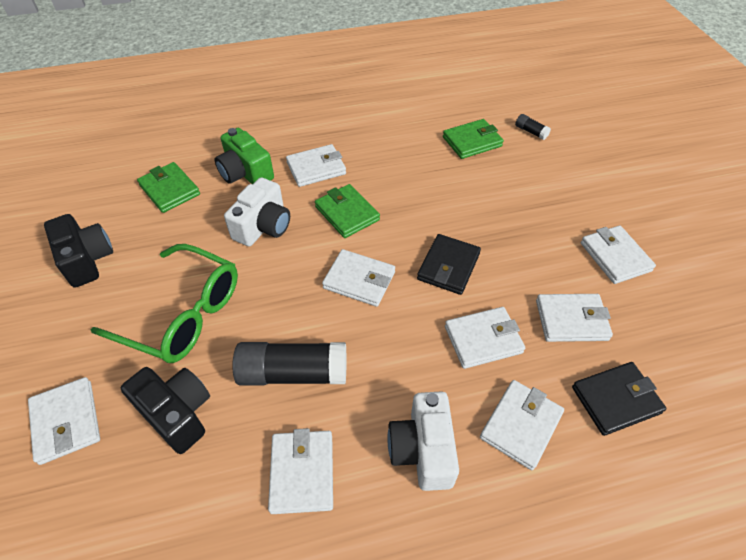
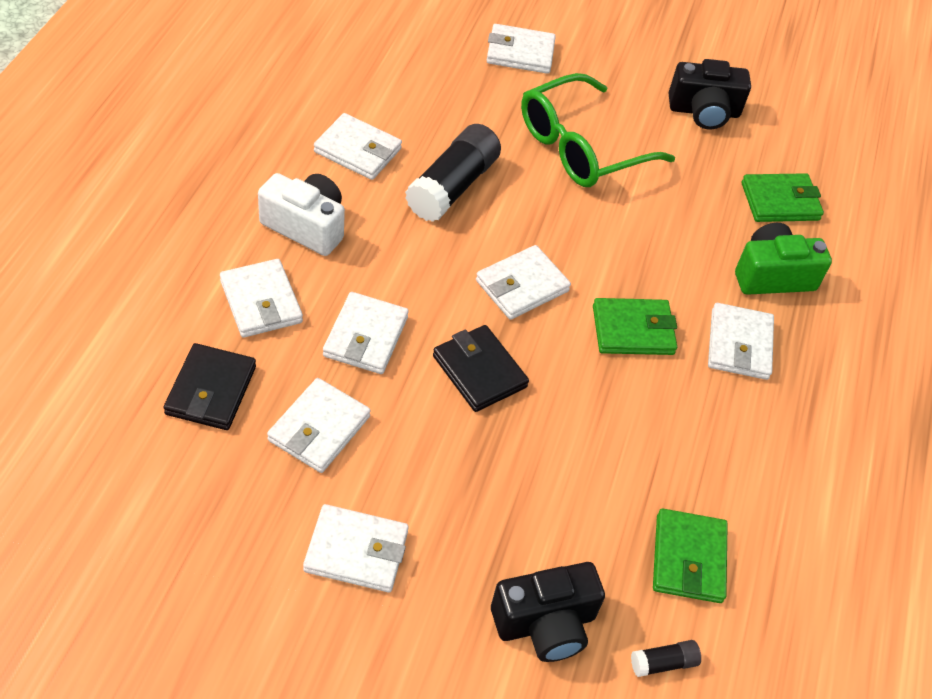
camera: 115 degrees right, 0 degrees up
black camera [121,367,210,454] -> black camera moved to [491,562,605,662]
white camera [224,178,290,246] -> none

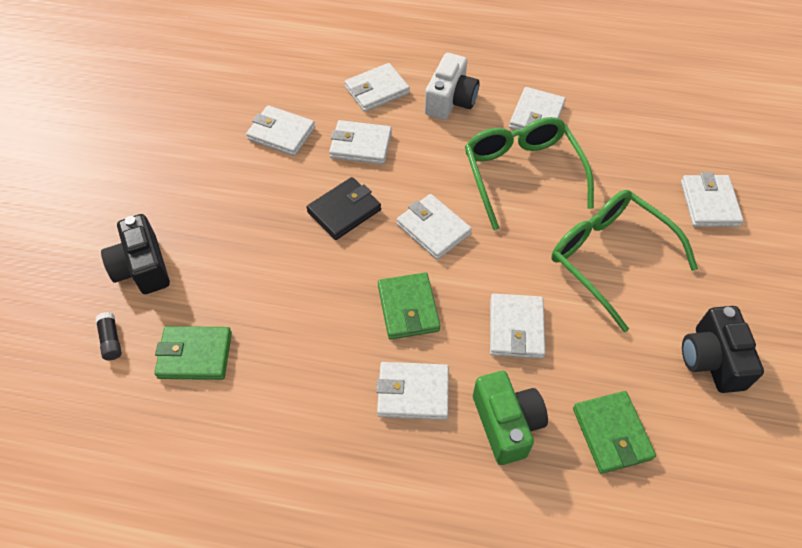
camera: 90 degrees right, 5 degrees up
black wallet [164,343,256,430] -> none
white wallet [303,504,409,592] -> white wallet moved to [490,294,545,359]
black glue stick [405,124,501,222] -> green glasses [465,117,594,230]

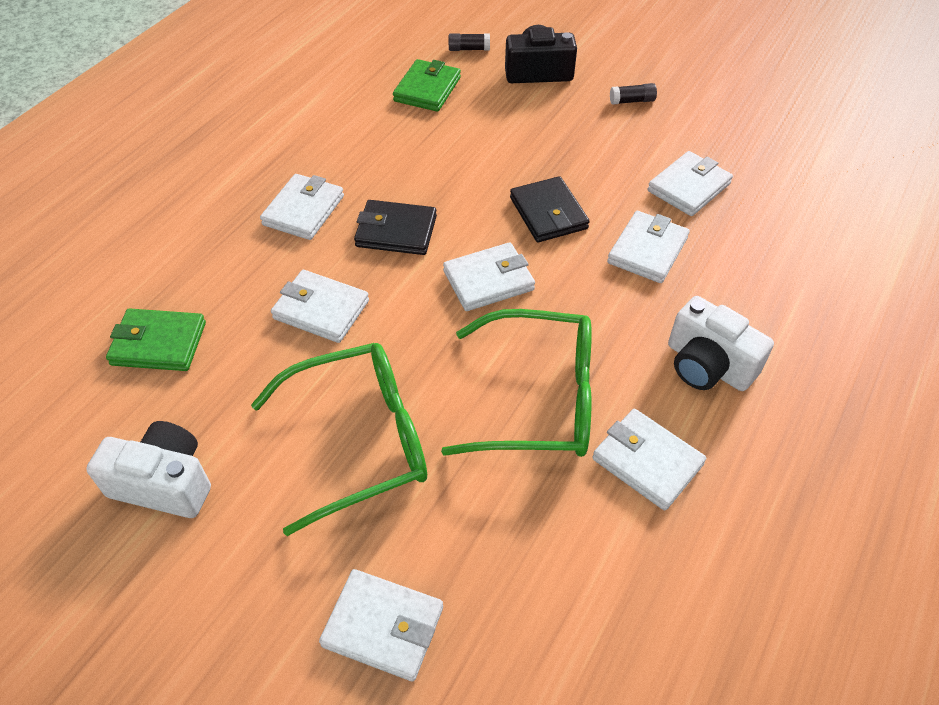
camera: 110 degrees right, 5 degrees down
white wallet [345,63,410,112] -> none
green wallet [378,272,440,340] -> black wallet [354,200,437,255]
green camera [473,371,548,465] -> none
black camera [682,306,764,393] -> white camera [86,421,211,518]
none -> black glue stick [610,83,657,105]

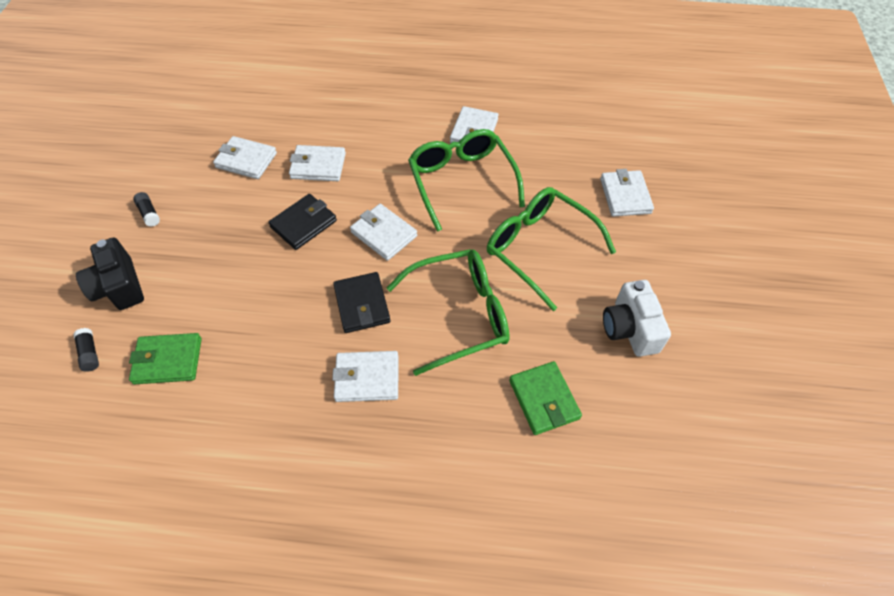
camera: 115 degrees left, 5 degrees up
white wallet [271,270,369,343] -> green glasses [387,249,510,376]
white camera [668,296,774,391] -> none

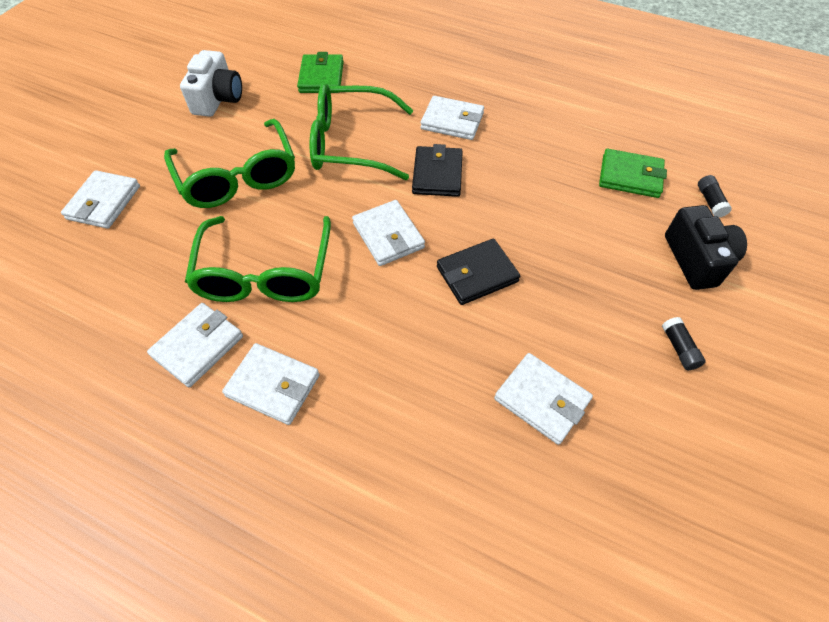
camera: 160 degrees left, 0 degrees up
white wallet [289,145,346,181] -> white wallet moved to [222,343,320,425]

